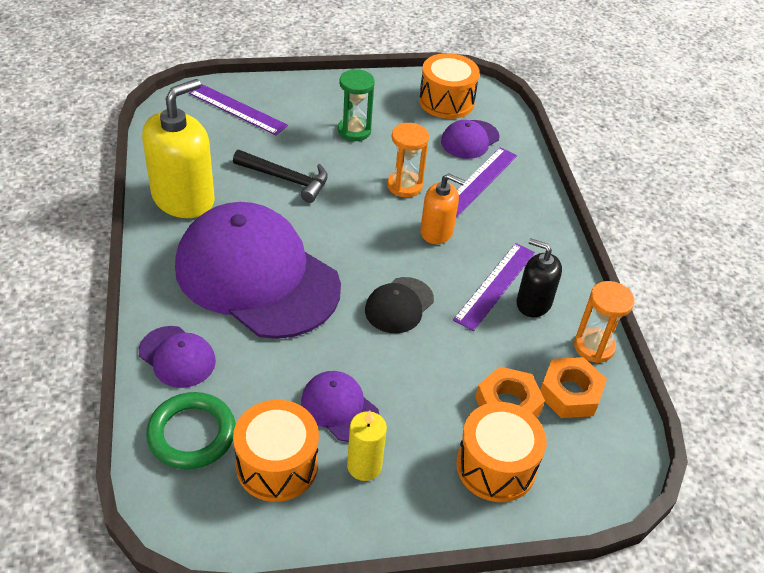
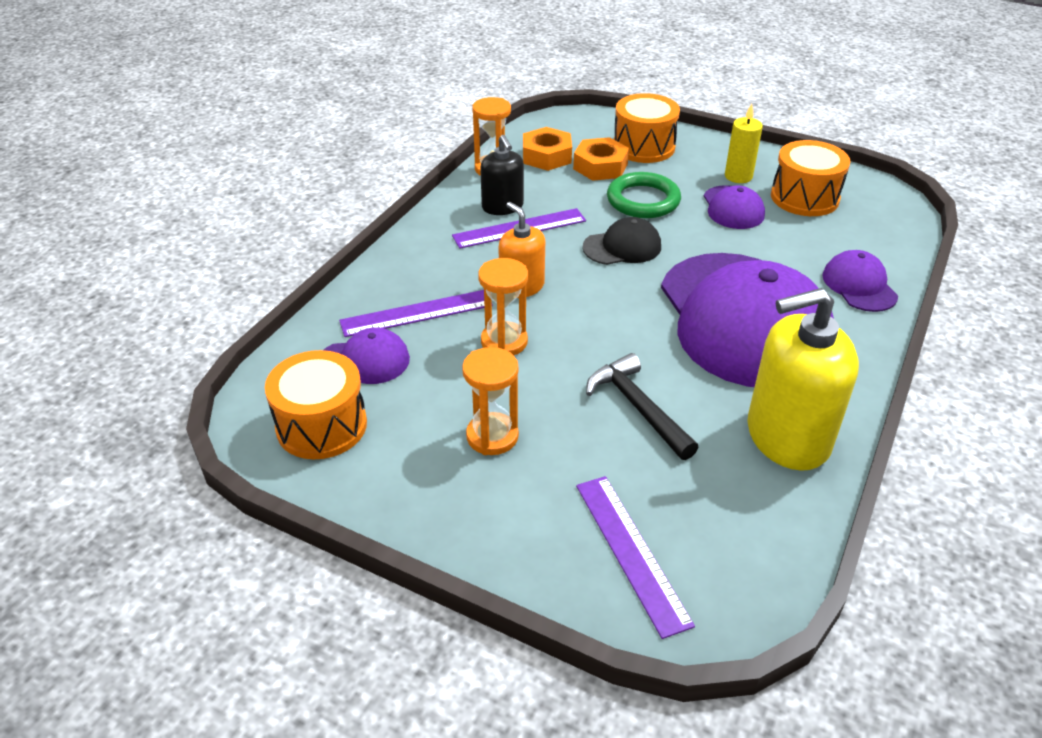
camera: 140 degrees left, 5 degrees down
green ring [146,392,236,469] -> green ring moved to [607,172,681,218]
green hourglass [338,69,375,141] -> orange hourglass [462,347,519,455]

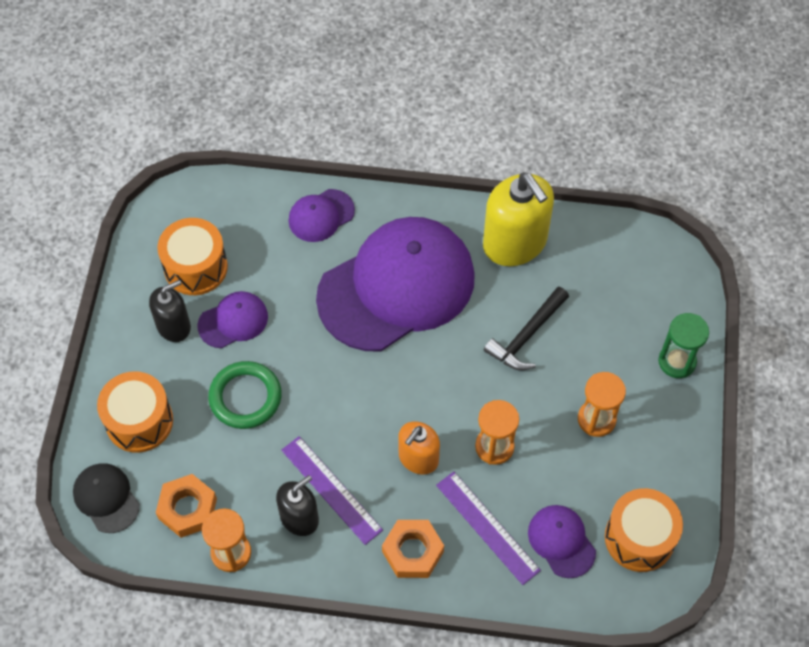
camera: 110 degrees left, 20 degrees up
orange nut [573,137,629,181] -> orange nut moved to [382,520,444,578]
purple ruler [576,476,695,639] -> none
black cap [582,217,661,265] -> black cap moved to [73,463,140,533]
yellow candle [725,104,763,183] -> black soap dispenser [149,280,191,342]
none -> green hourglass [658,313,709,378]

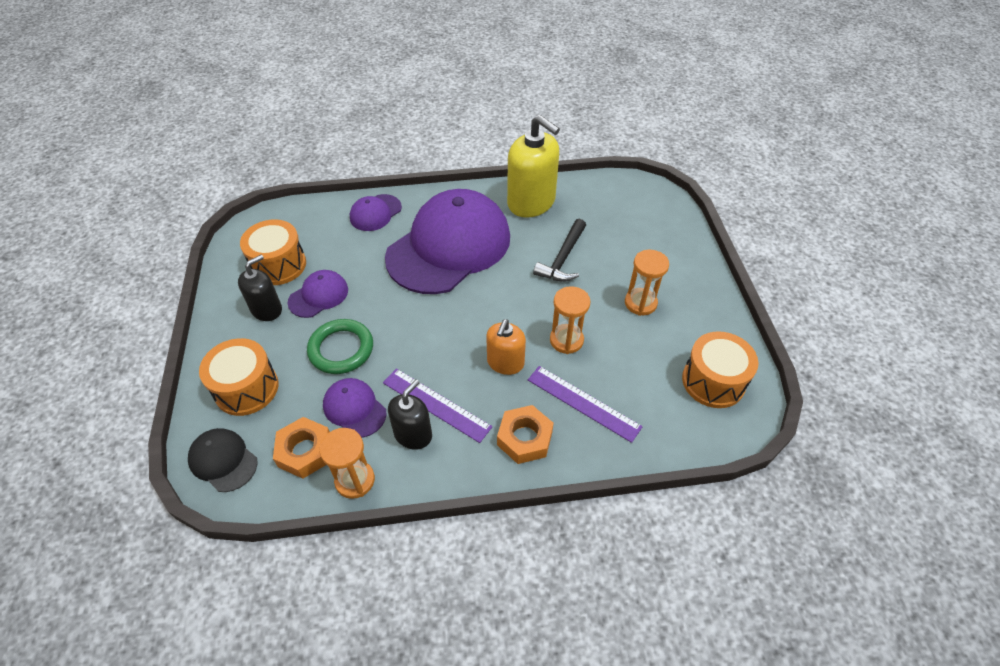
camera: 15 degrees left, 10 degrees down
purple cap [528,505,596,578] -> purple cap moved to [323,378,386,438]
green hourglass [658,313,709,378] -> none

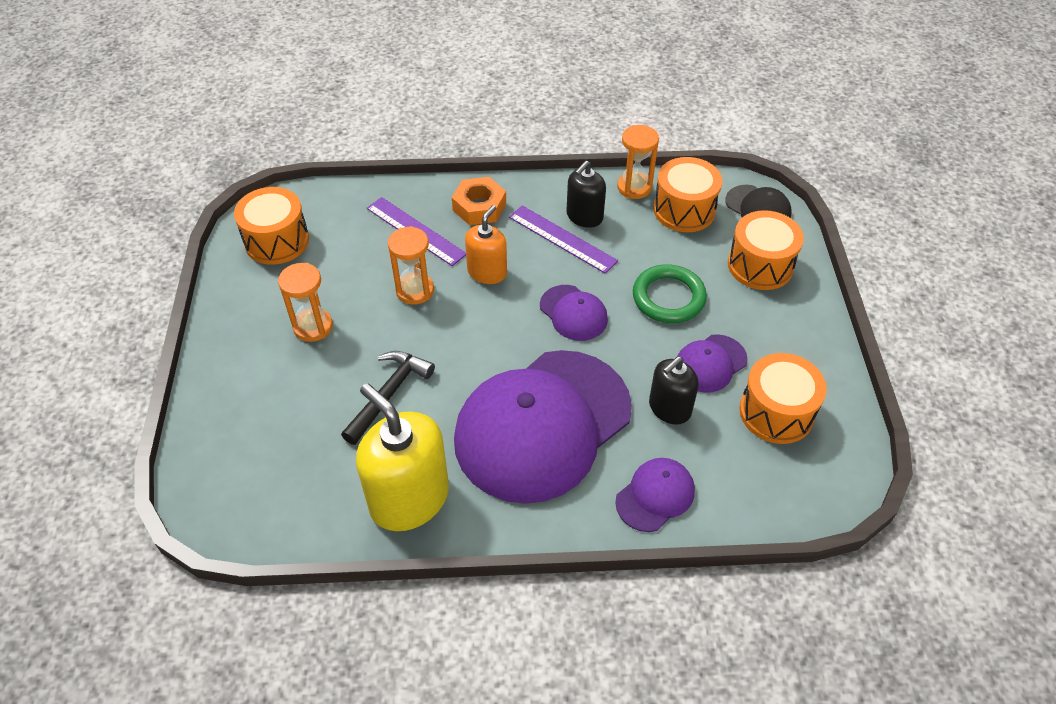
camera: 175 degrees left, 0 degrees up
black soap dispenser [238,255,282,321] -> black soap dispenser moved to [649,357,699,425]
orange nut [273,417,330,479] -> orange drum [653,157,722,232]
purple cap [323,378,386,438] -> purple cap moved to [540,285,608,341]

